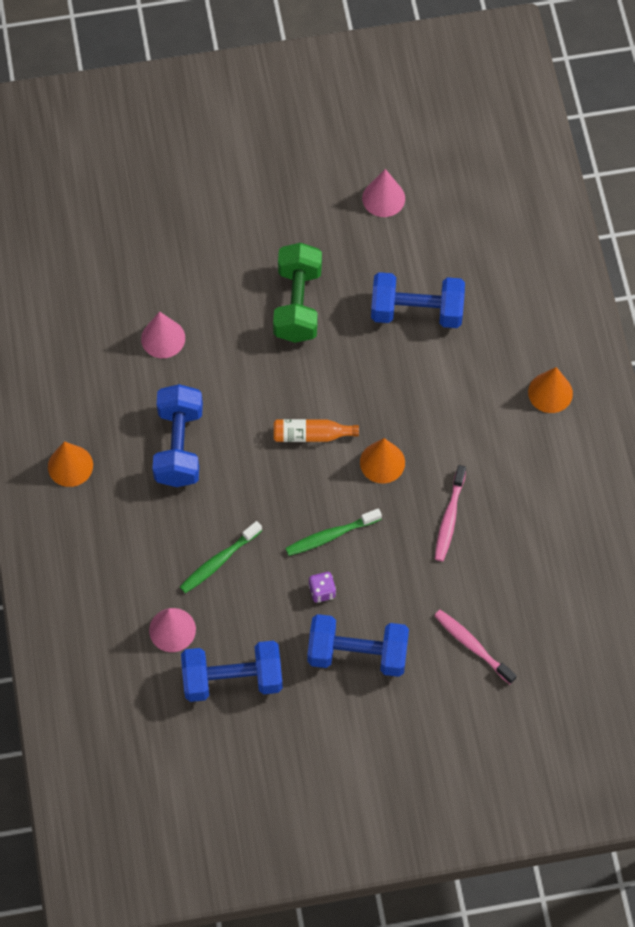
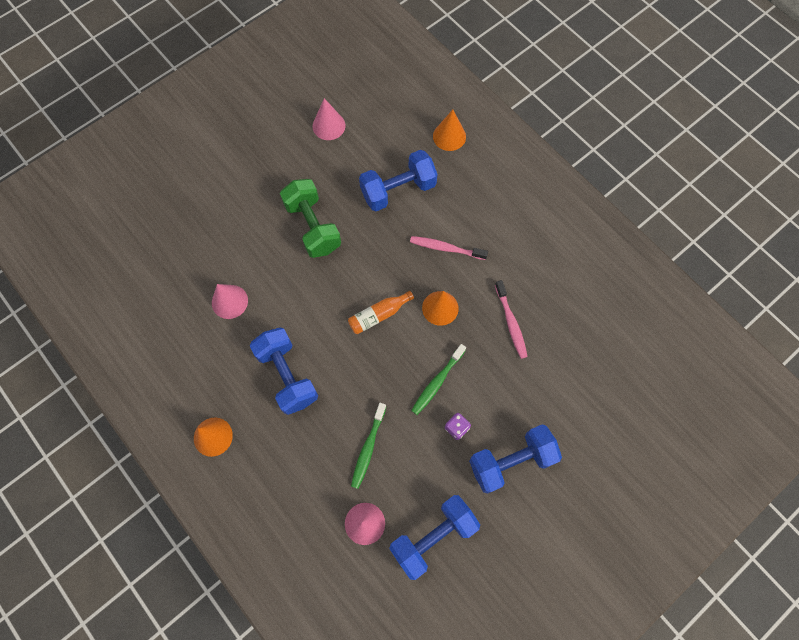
camera: 30 degrees left, 5 degrees up
pink toothbrush [434,610,517,684] -> pink toothbrush moved to [410,236,488,260]
orange cone [528,367,573,413] -> orange cone moved to [433,110,466,151]

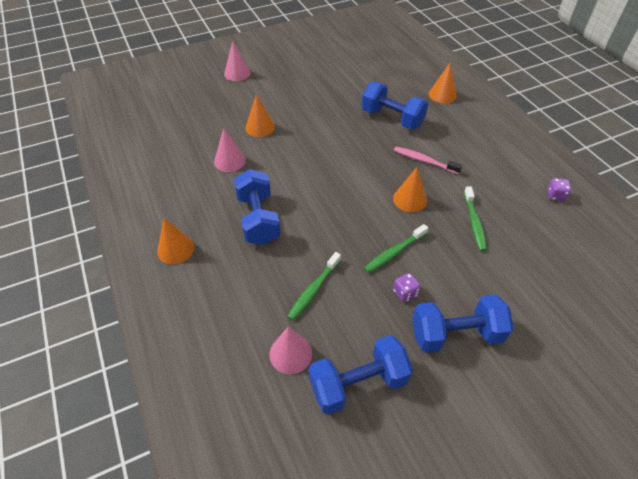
camera: 15 degrees right, 20 degrees down
green dumbbell [280,179,341,258] -> none
pink cone [313,98,345,140] -> pink cone moved to [224,41,251,81]
orange bottle [348,291,414,334] -> none
blue dumbbell [359,150,438,211] -> blue dumbbell turned 45 degrees clockwise [361,82,428,130]
pink toothbrush [495,280,528,359] -> green toothbrush [464,187,487,251]
none -> orange cone [245,94,275,137]
none -> purple dice [547,178,571,201]

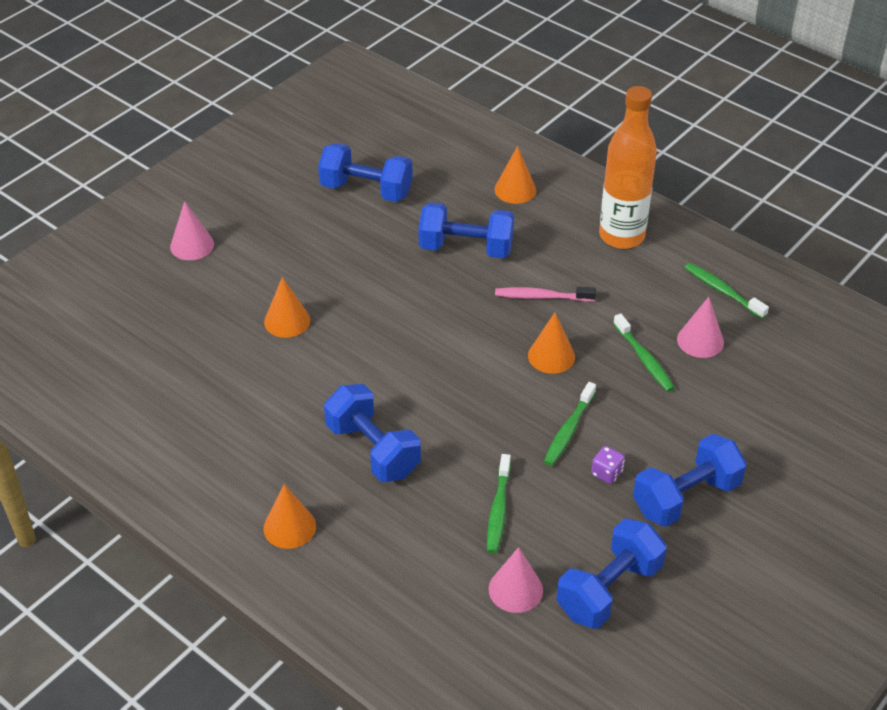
camera: 25 degrees left, 5 degrees down
pink cone [214,128,246,172] -> pink cone moved to [677,297,724,358]
purple dice [547,178,571,201] -> green toothbrush [684,263,769,319]
none -> blue dumbbell [318,143,413,202]
none -> orange bottle [599,86,657,249]

